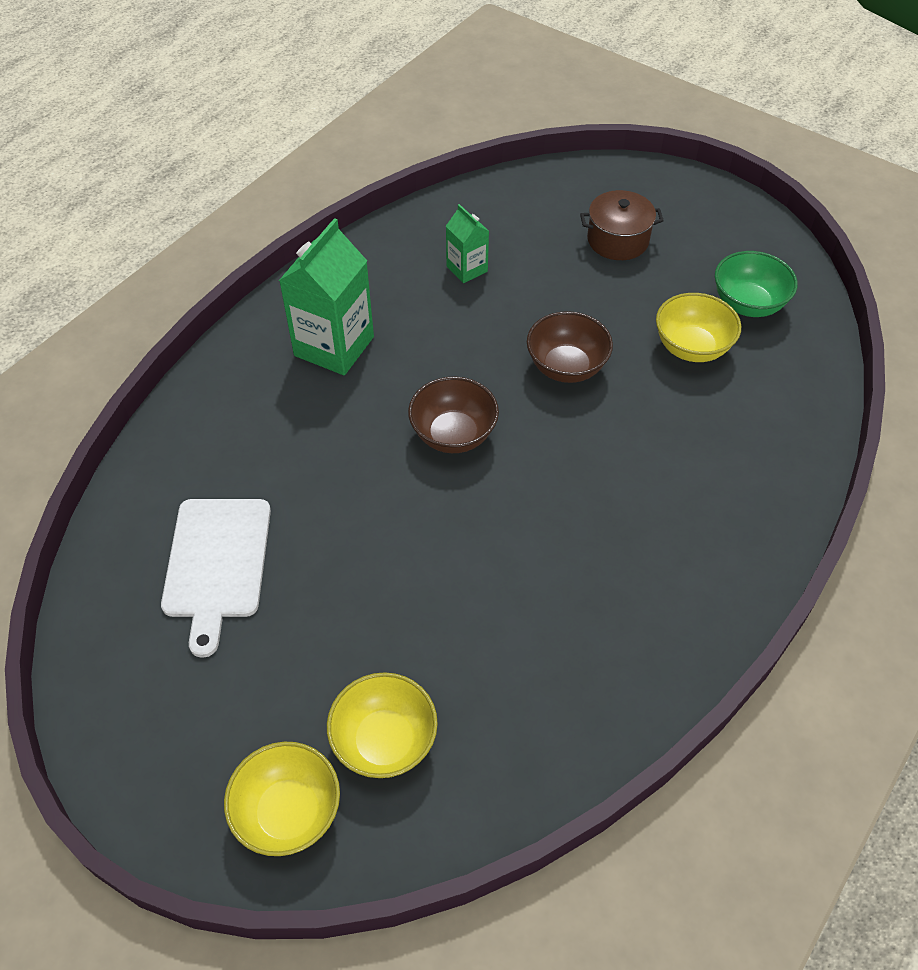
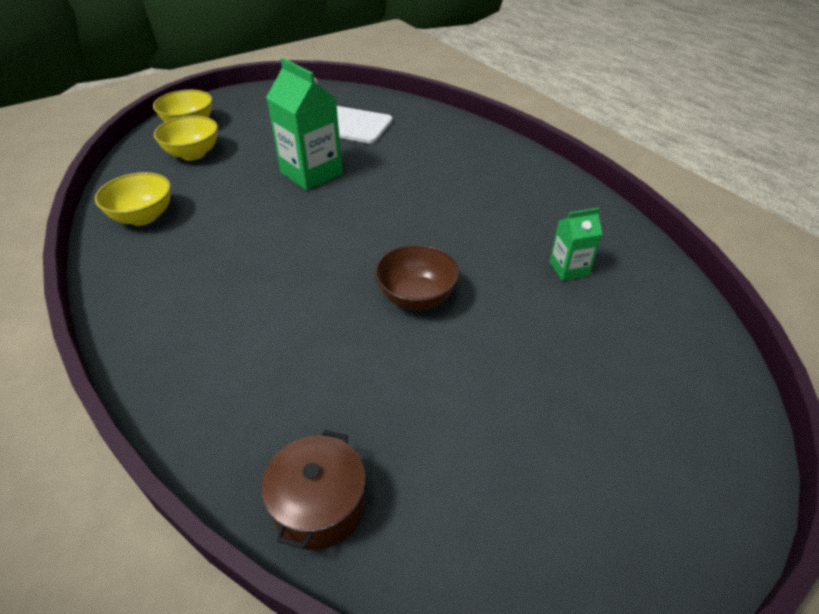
camera: 110 degrees right, 10 degrees down
green carton [279,218,374,375] -> green carton moved to [266,58,343,190]
brown bowl [408,377,499,453] -> none
brown pot [580,190,664,260] -> brown pot moved to [261,430,365,550]
yellow bowl [656,293,741,362] -> yellow bowl moved to [95,172,171,226]
green bowl [715,251,798,317] -> none

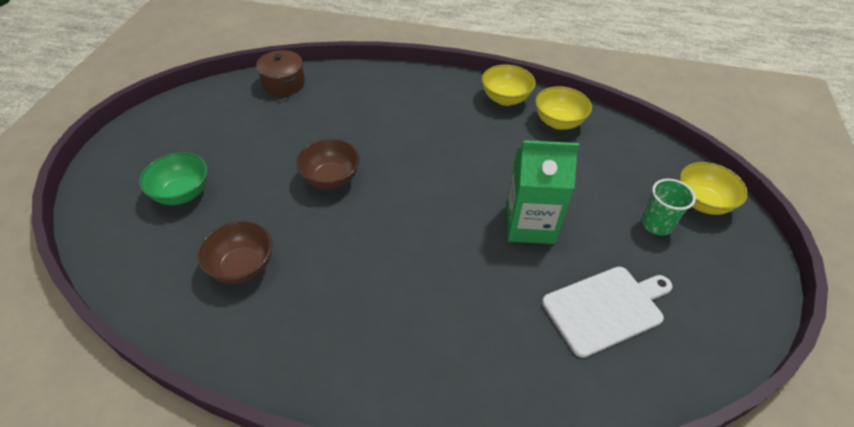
camera: 135 degrees right, 5 degrees up
yellow bowl [154,116,218,160] -> yellow bowl moved to [482,64,536,106]
green carton [549,208,602,281] -> brown bowl [197,221,272,284]
none -> green bowl [139,152,208,205]
none -> green cup [642,179,696,236]

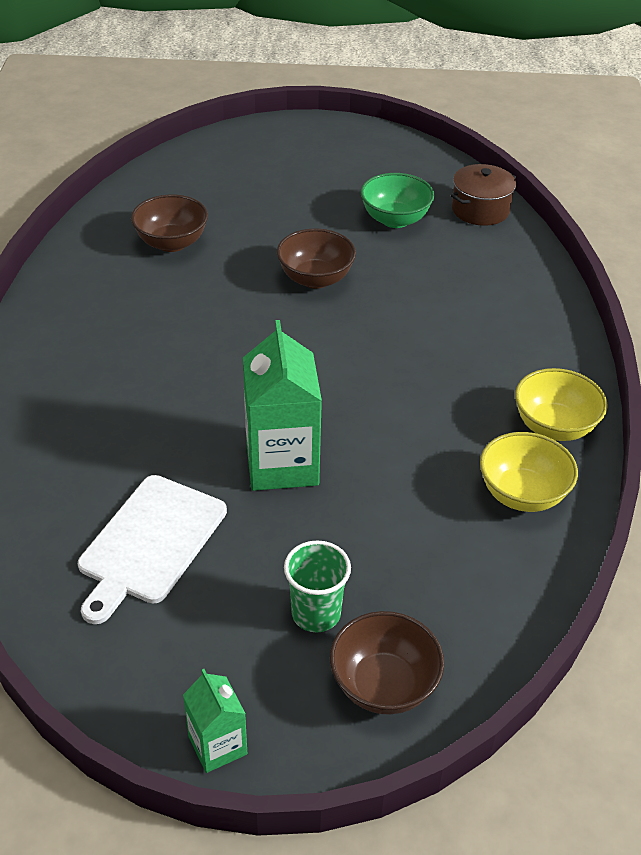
camera: 80 degrees right, 5 degrees down
green bowl [139,152,208,205] -> green bowl moved to [361,173,435,228]
white cutting board [542,267,672,358] -> white cutting board turned 60 degrees clockwise [78,475,227,624]
yellow bowl [680,162,748,215] -> brown bowl [330,611,444,715]
none -> green carton [183,669,247,773]

